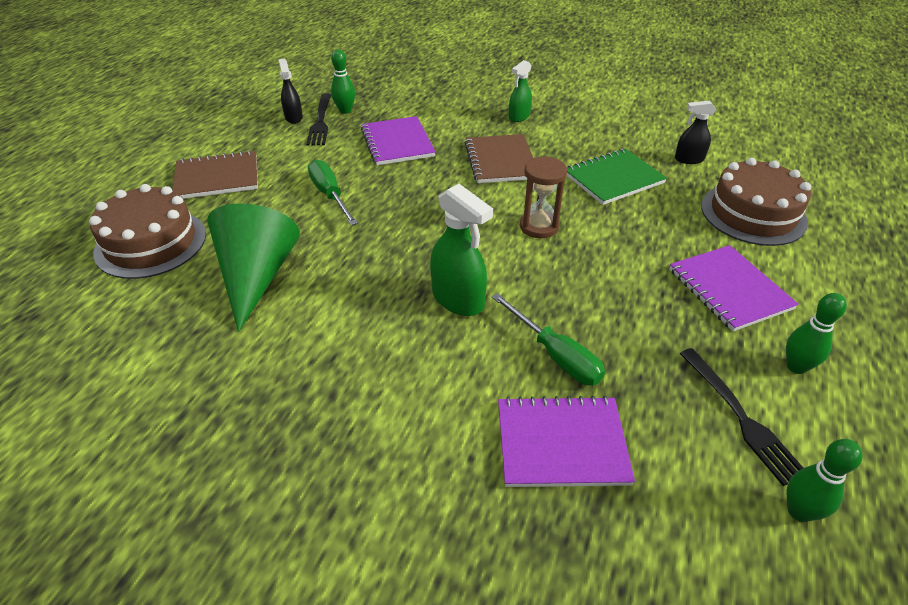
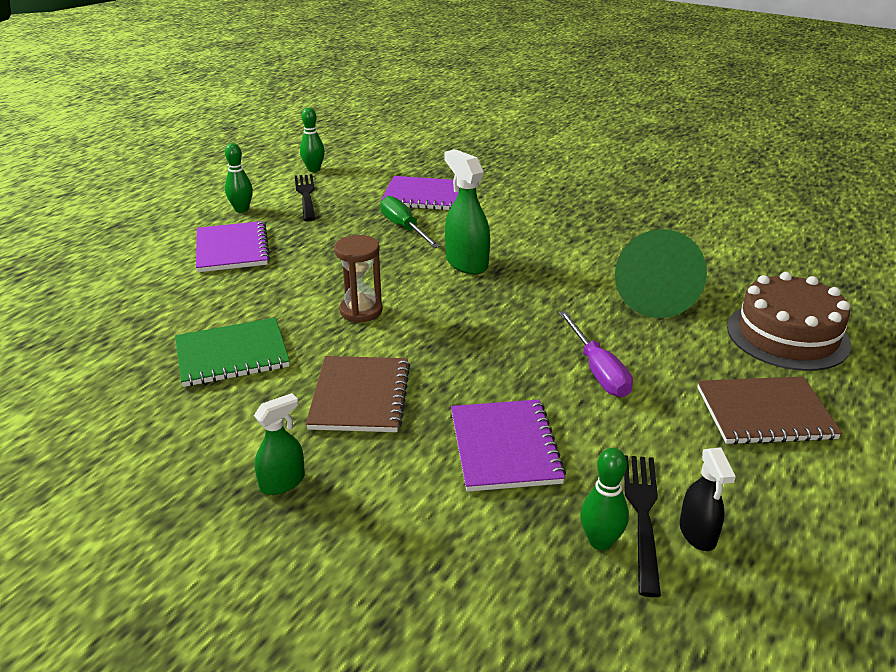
camera: 170 degrees left, 10 degrees down
green screwdriver [308,159,358,225] -> purple screwdriver [559,311,633,397]
black spray bottle [675,100,716,164] -> none
brown cake [701,158,811,246] -> none

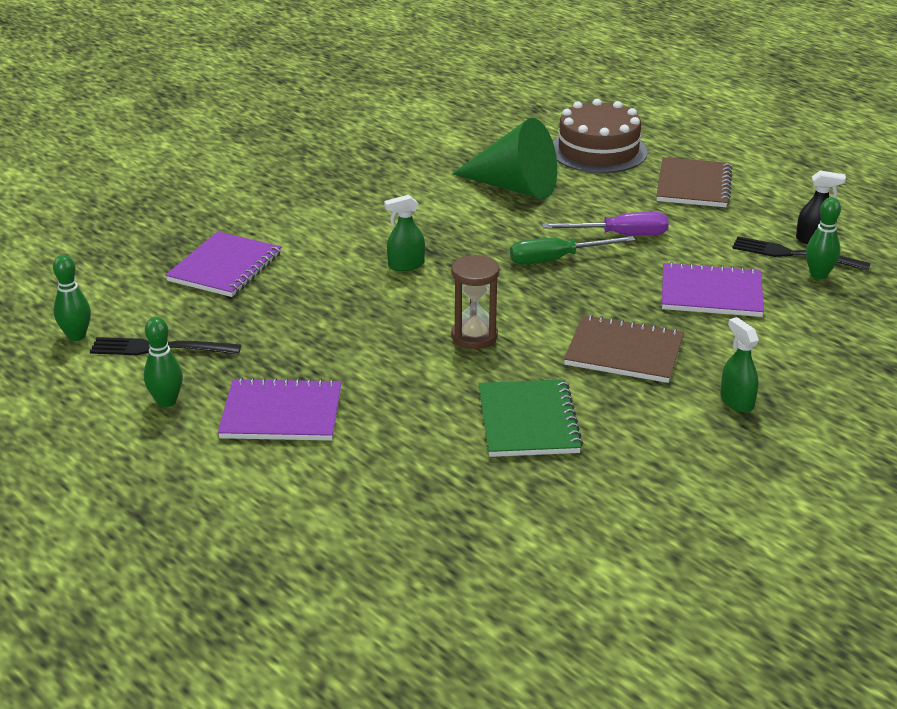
camera: 75 degrees left, 0 degrees up
green screwdriver [380,196,440,248] -> green screwdriver moved to [510,236,636,264]
green spray bottle [445,149,490,275] -> green spray bottle [384,195,425,271], size x0.62

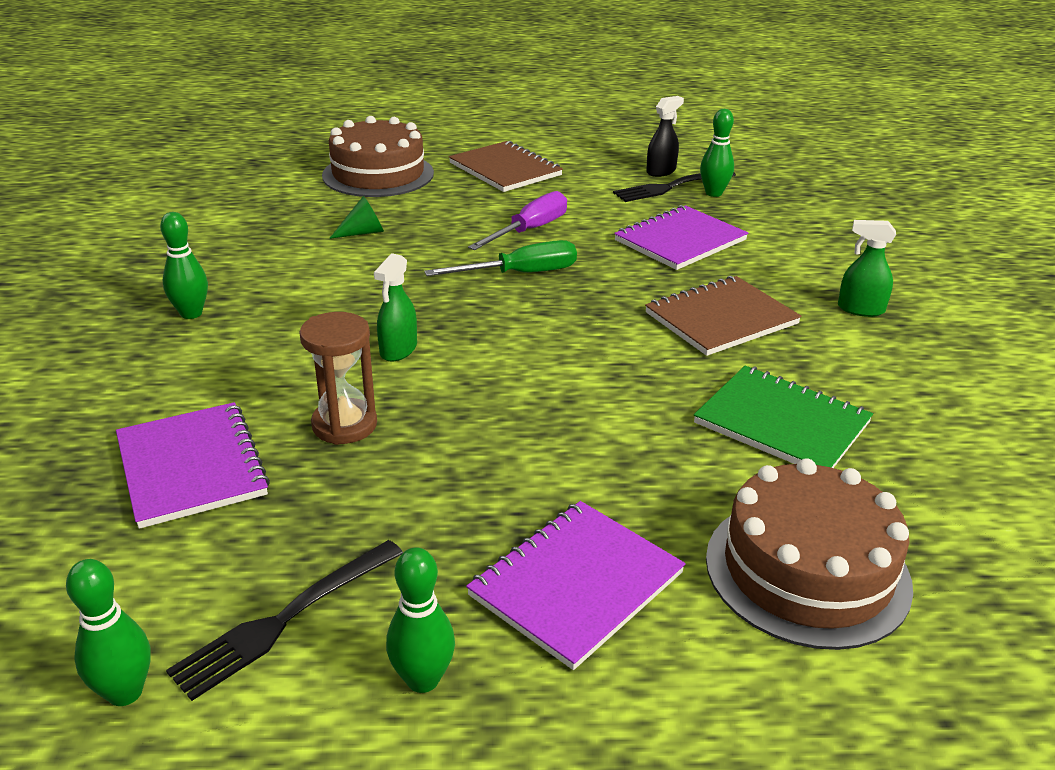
camera: 50 degrees left, 0 degrees up
brown hourglass [451,254,499,349] -> brown hourglass moved to [299,312,377,445]
green cone [452,118,557,199] -> green cone [329,196,384,239], size x0.41
green screwdriver [510,236,636,264] -> green screwdriver turned 135 degrees counterclockwise [424,240,577,276]
none -> green bowling pin [160,212,208,319]
none -> brown cake [706,458,913,650]

